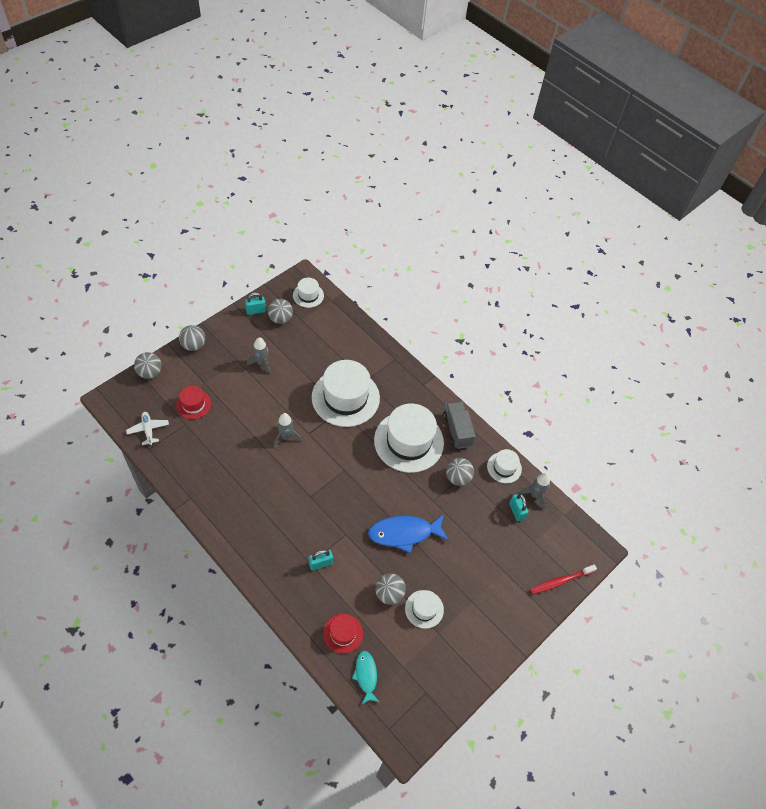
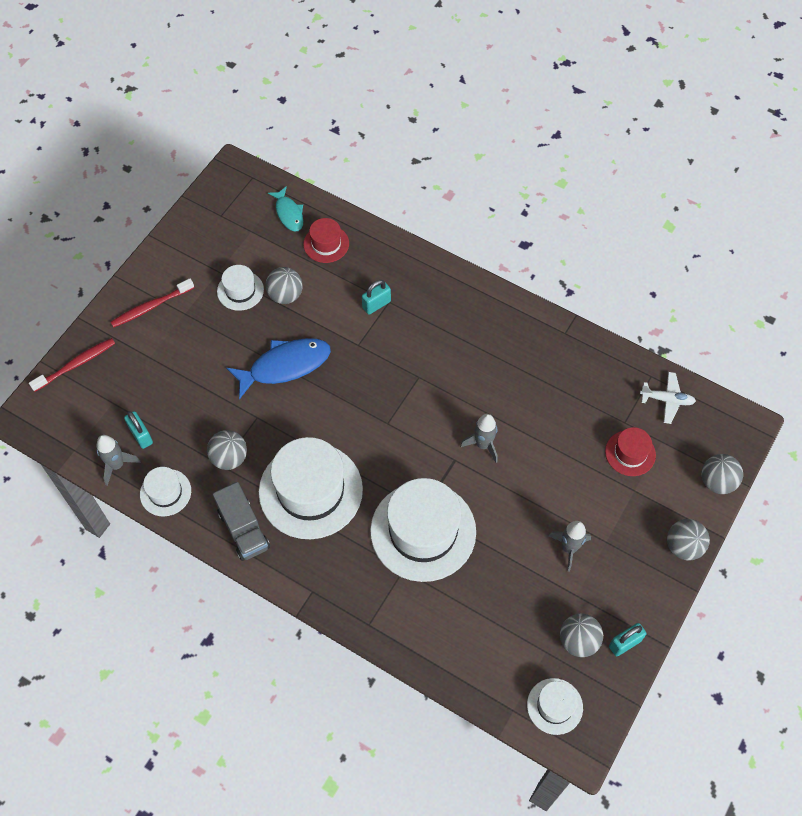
camera: 170 degrees right, 5 degrees up
white plane [126,412,169,445] -> white plane turned 45 degrees counterclockwise [640,372,696,424]
none -> red toothbrush [111,278,194,328]

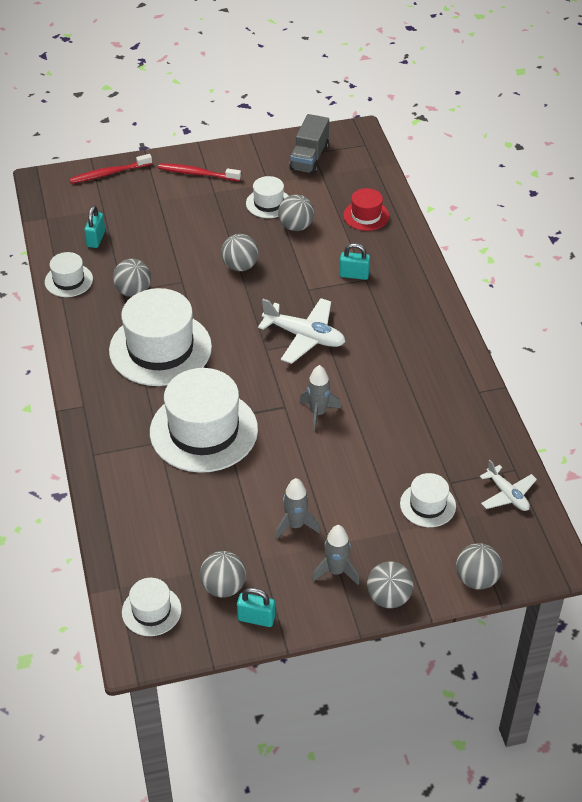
camera: 45 degrees right, 15 degrees down
red toothbrush [29,338,115,392] -> red toothbrush turned 150 degrees clockwise [69,154,152,184]
grey rocket [97,435,141,486] -> grey rocket moved to [312,525,359,585]
grey truck [213,482,270,561] -> grey truck moved to [289,114,329,174]
blue fish [226,338,331,400] -> grey ball [221,234,259,271]
turquoise fish [268,186,303,232] -> none
red hat [605,427,656,476] -> white hat [400,473,456,527]
none -> white plane [258,298,345,364]

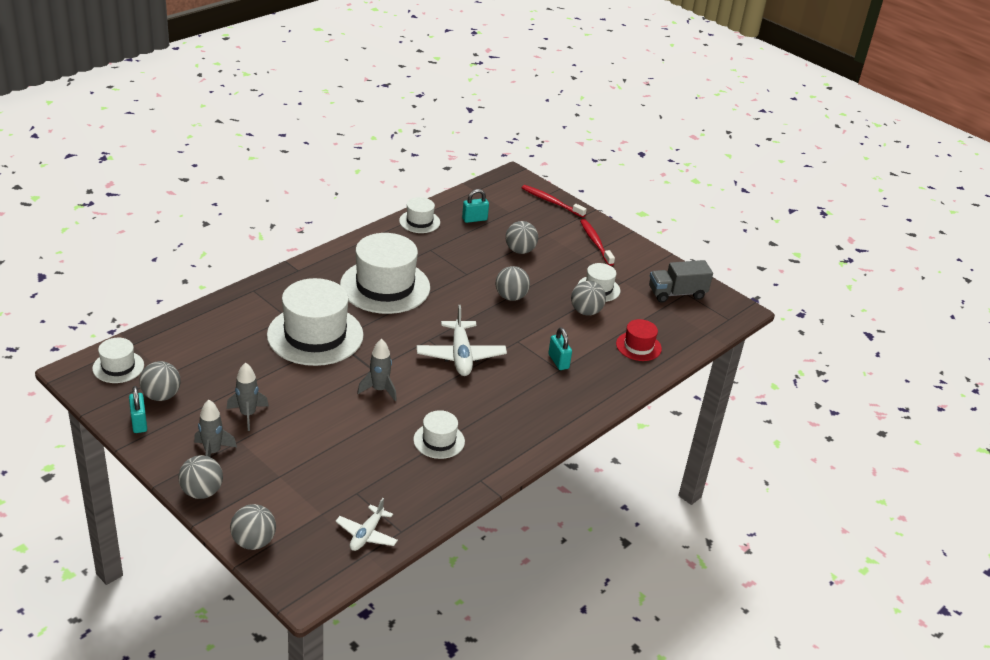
camera: 55 degrees right, 10 degrees down
grey ball [113,259,151,297] -> grey ball moved to [506,221,538,254]
white hat [400,473,456,527] -> white hat moved to [413,410,465,459]

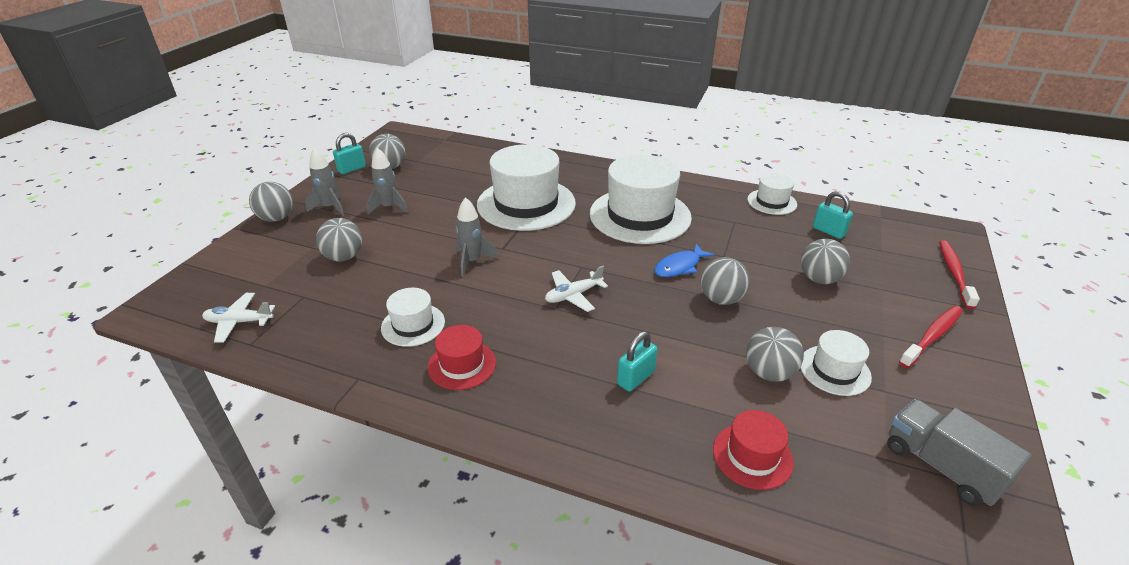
camera: 70 degrees right, 0 degrees up
white hat [92,338,144,383] -> none
grey ball [230,504,276,550] -> grey ball moved to [316,218,362,261]
white plane [416,305,507,376] -> white plane [545,266,608,312], size x0.62
none -> red hat [428,325,496,390]
none -> blue fish [654,244,715,277]

